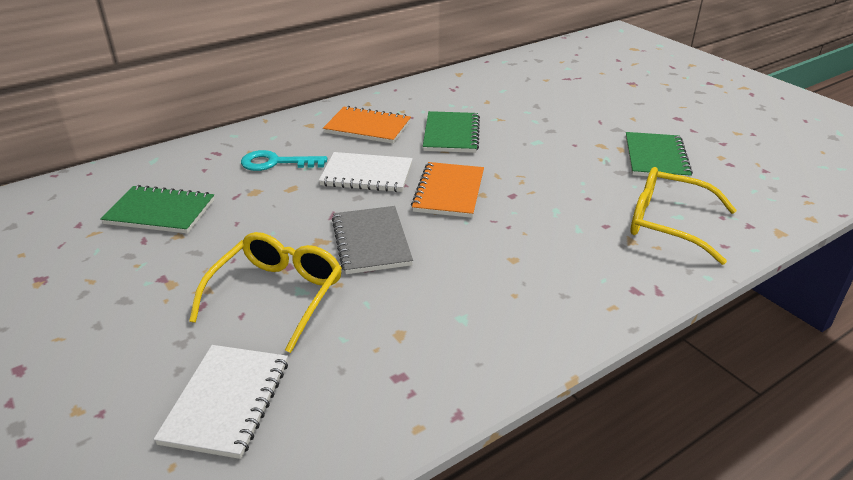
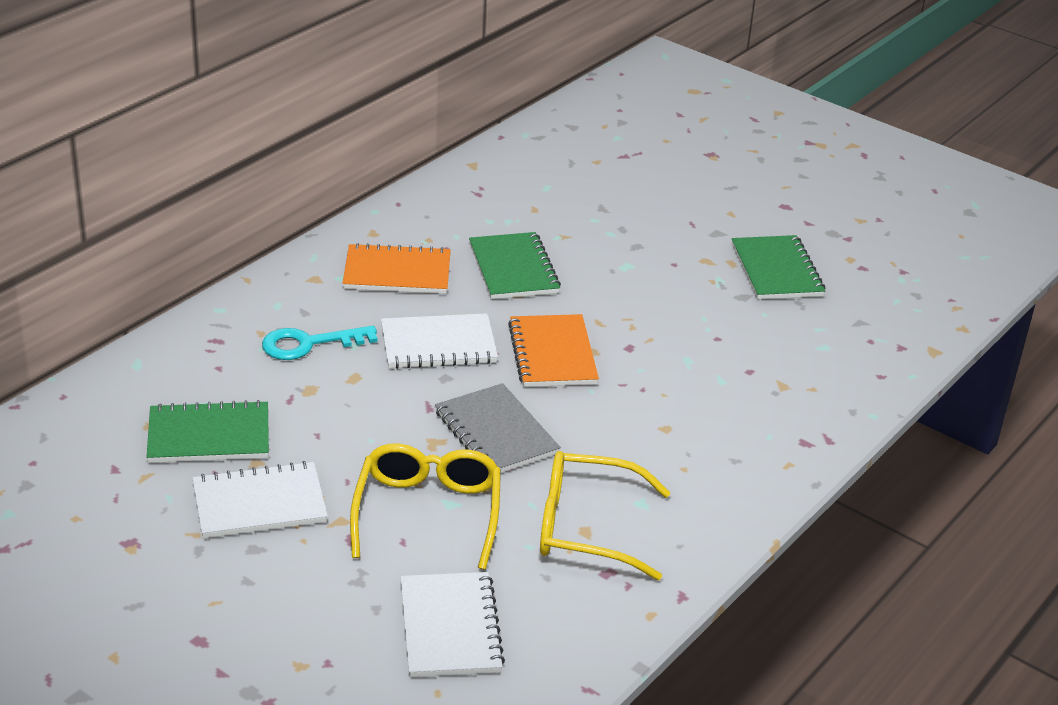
camera: 20 degrees left, 0 degrees up
yellow glasses [630,167,737,265] -> yellow glasses moved to [540,451,670,580]
none -> white notebook [193,461,328,538]

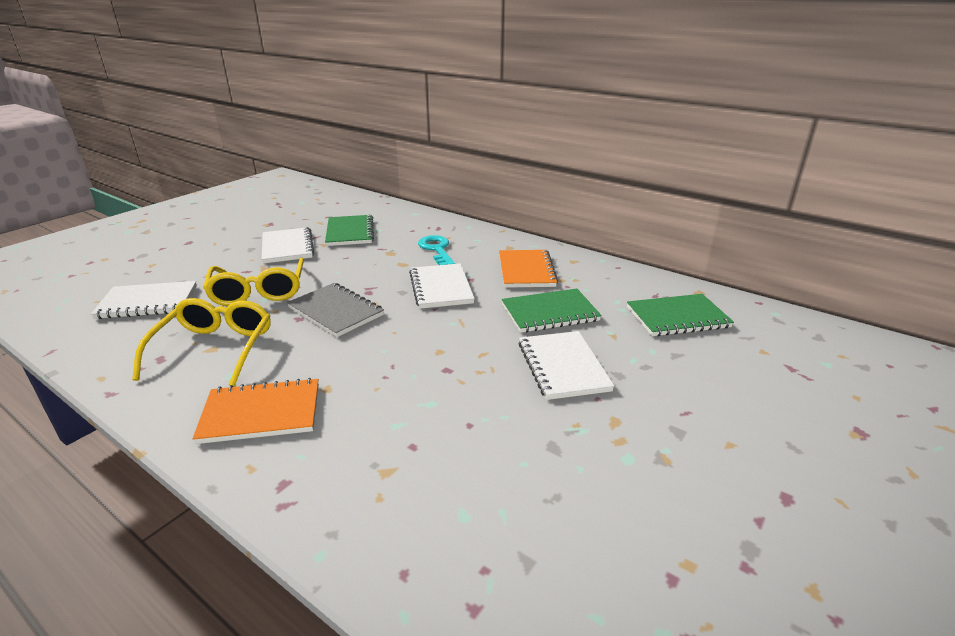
camera: 90 degrees right, 5 degrees down
yellow glasses [350,443,501,570] -> yellow glasses turned 75 degrees clockwise [203,258,304,306]
grey notebook [435,383,561,473] -> grey notebook turned 75 degrees clockwise [287,283,384,337]
orange notebook [508,314,599,387] -> orange notebook moved to [193,378,319,444]
green notebook [732,235,825,299] -> green notebook moved to [627,294,734,336]
none -> white notebook [519,331,614,400]

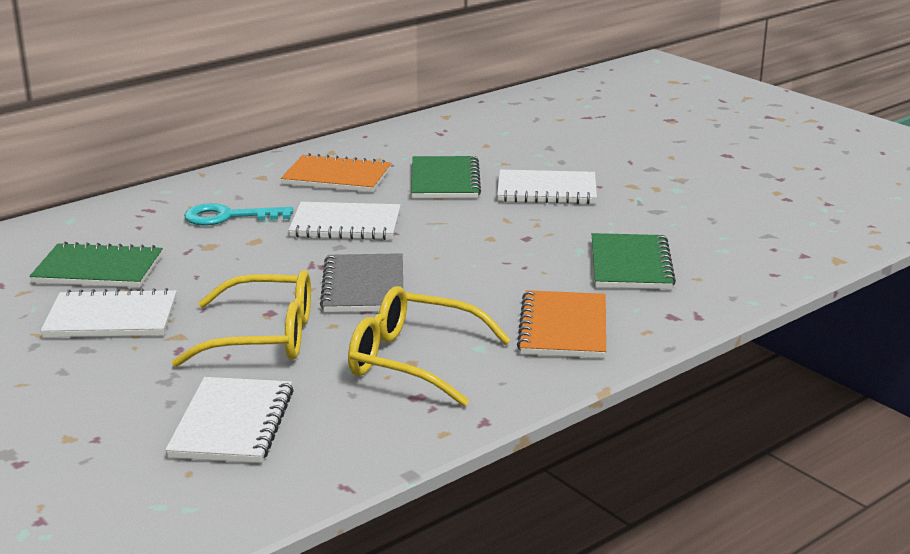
camera: 75 degrees left, 5 degrees down
grey notebook [287,283,384,337] -> grey notebook turned 60 degrees counterclockwise [320,253,403,312]
green notebook [627,294,734,336] -> green notebook moved to [592,233,676,289]

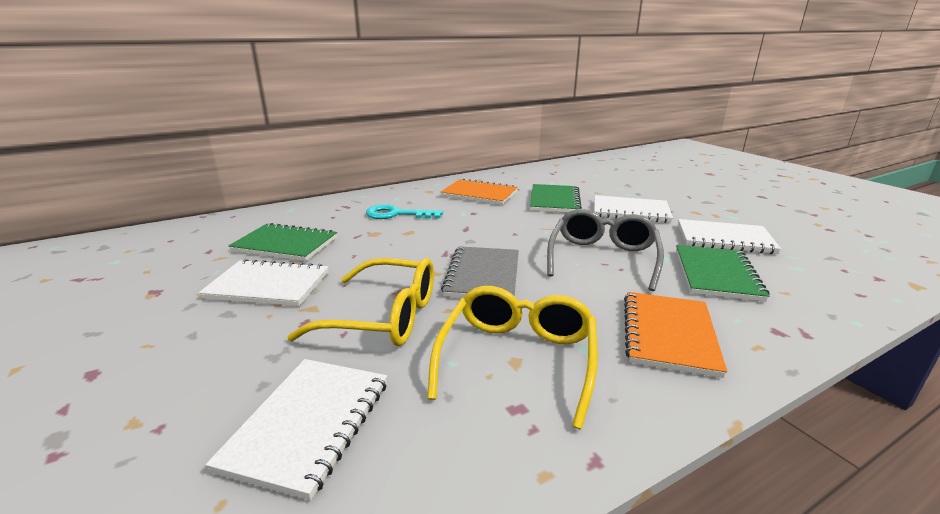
camera: 10 degrees right, 0 degrees up
white notebook [288,202,401,240] -> white notebook moved to [678,219,781,254]
yellow glasses [348,286,511,407] -> yellow glasses turned 75 degrees clockwise [427,286,598,430]
none -> grey glasses [547,209,664,291]

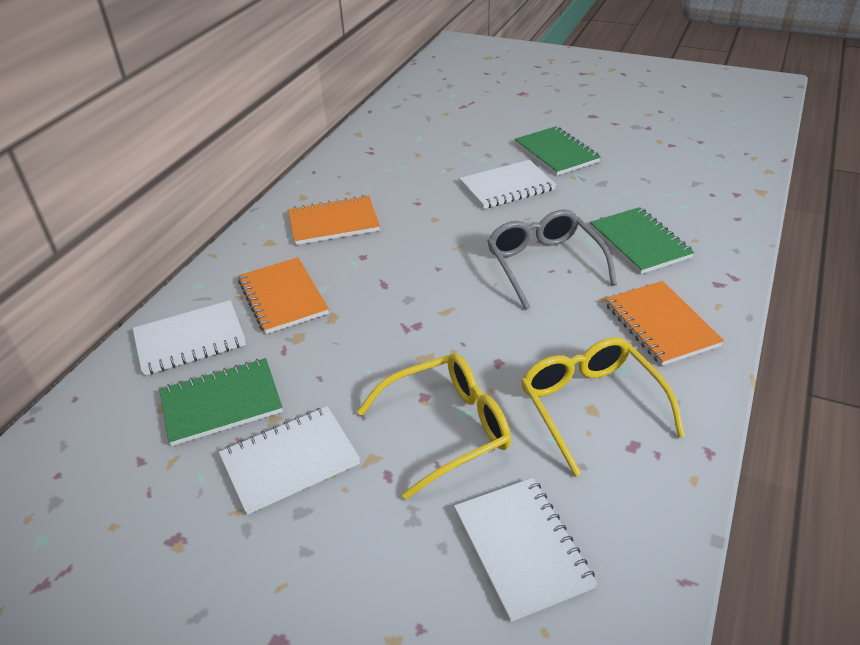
camera: 35 degrees left, 15 degrees up
turquoise key [366,204,443,219] -> orange notebook [238,257,329,334]
grey notebook [441,246,519,298] -> none
green notebook [530,184,582,213] -> green notebook moved to [514,126,601,175]
white notebook [678,219,781,254] -> white notebook moved to [133,300,246,376]

